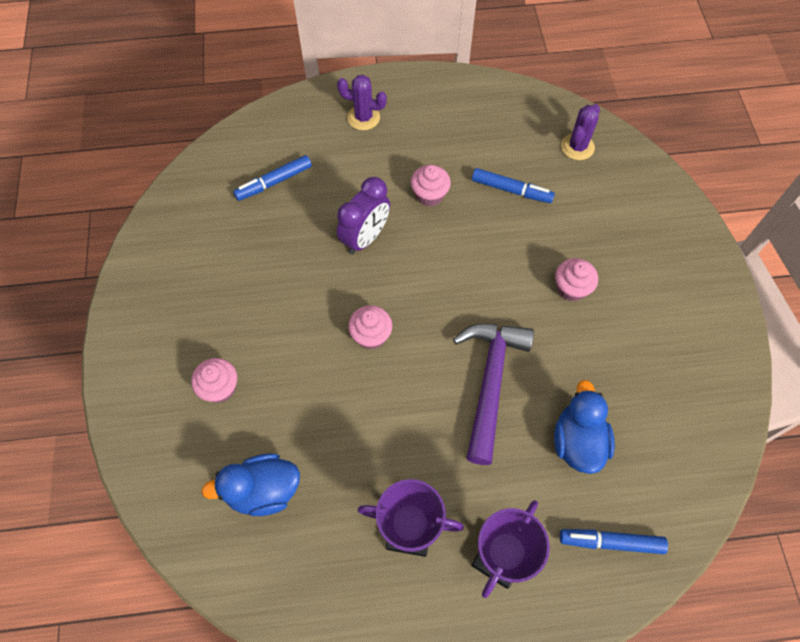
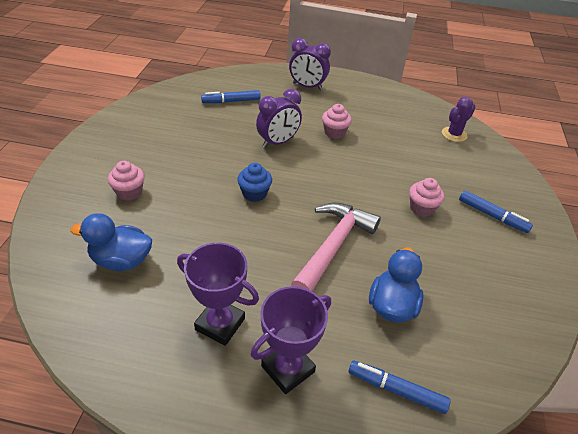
camera: 15 degrees right, 20 degrees down
purple cactus [337,75,387,130] -> purple clock [289,38,331,90]
pink cupcake [348,305,393,349] -> blue cupcake [237,163,272,202]
purple hammer [453,324,534,465] -> pink hammer [291,203,381,291]
blue marker [472,168,555,203] -> blue marker moved to [459,190,533,233]

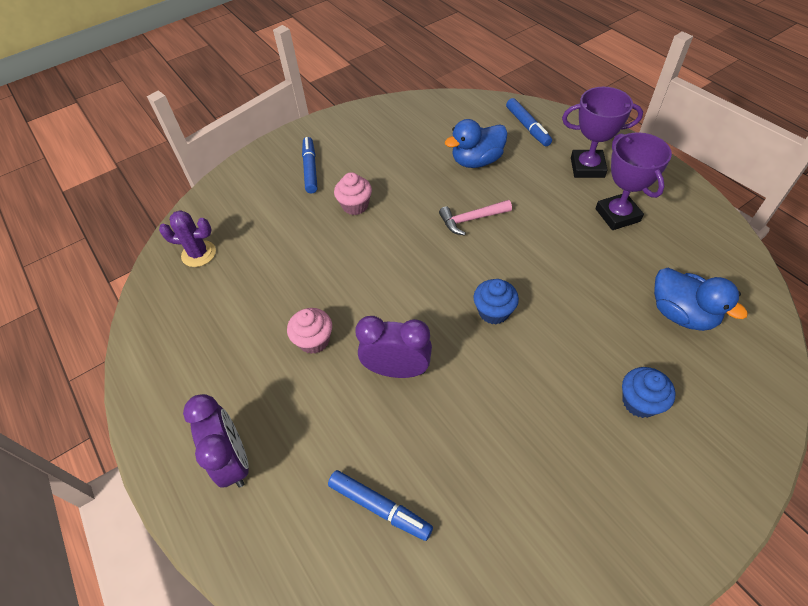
camera: 130 degrees left, 10 degrees up
pink cupcake [108,161,144,201] -> blue cupcake [622,367,676,418]
pink hammer [291,203,381,291] -> pink hammer [439,200,512,236], size x0.56

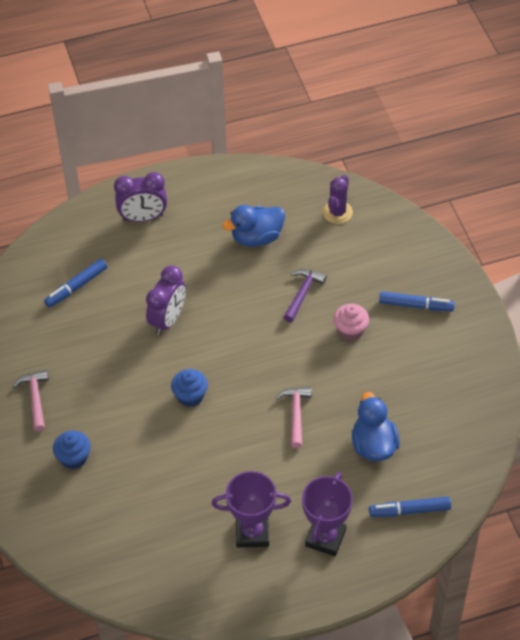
camera: 105 degrees right, 0 degrees up
pink cupcake [287,308,332,354] -> none
blue duck [654,268,748,331] -> blue duck moved to [223,205,285,247]
none -> pink hammer [13,370,49,432]
none -> purple hammer [284,269,327,322]

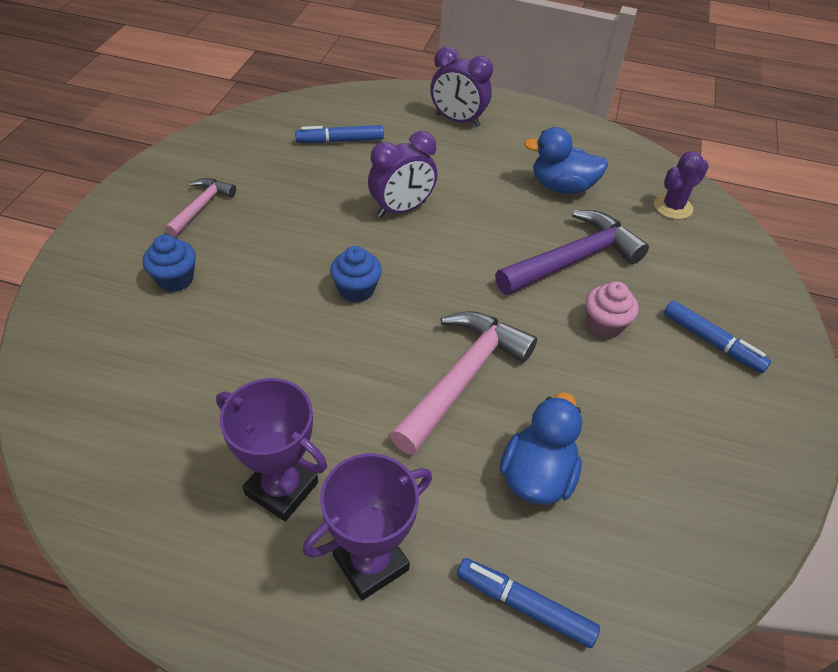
camera: 30 degrees right, 5 degrees down
pink hammer [276,387,312,448] -> pink hammer [390,311,537,455], size x1.78
purple hammer [284,269,327,322] -> purple hammer [495,210,649,295], size x1.78

